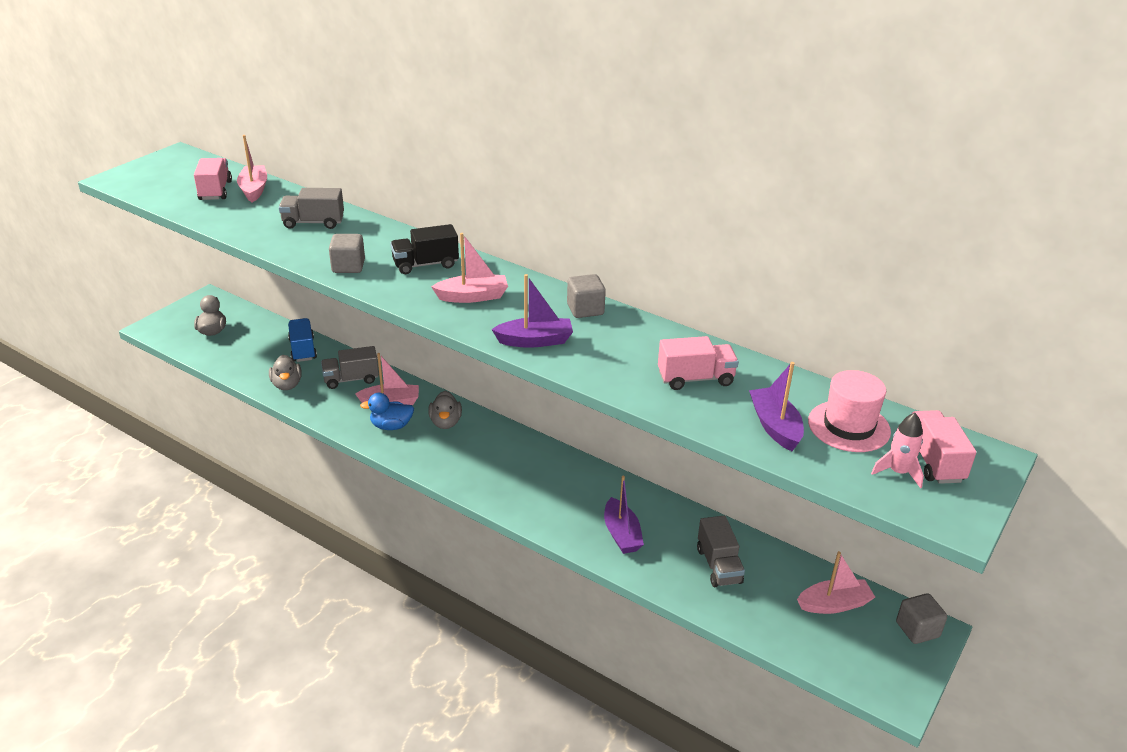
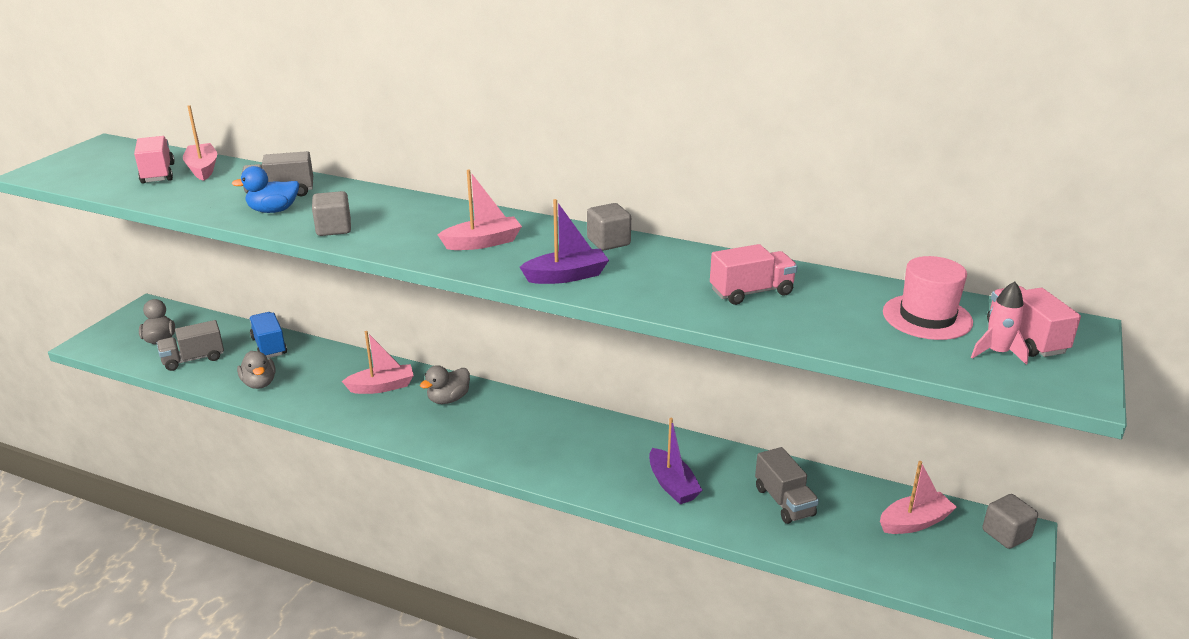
camera: 10 degrees left, 5 degrees down
grey truck [321,346,379,389] -> grey truck moved to [157,320,224,371]
blue duck [360,393,414,430] -> blue duck moved to [231,166,299,213]
black truck [390,224,459,274] -> none
grey duck [428,391,462,429] -> grey duck turned 60 degrees clockwise [420,365,470,404]
purple boat [749,362,804,451] -> none

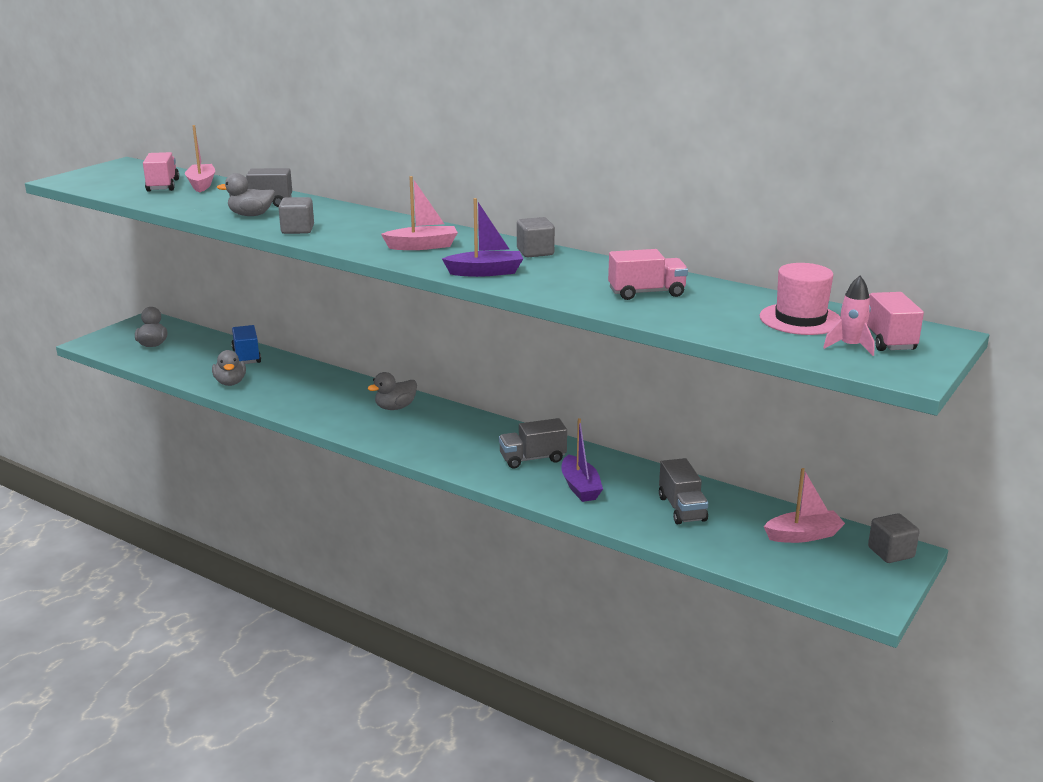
camera: 10 degrees right, 5 degrees down
grey truck [157,320,224,371] -> grey truck moved to [499,418,567,468]
blue duck [231,166,299,213] -> grey duck [217,173,275,216]
pink boat [342,331,414,394] -> none

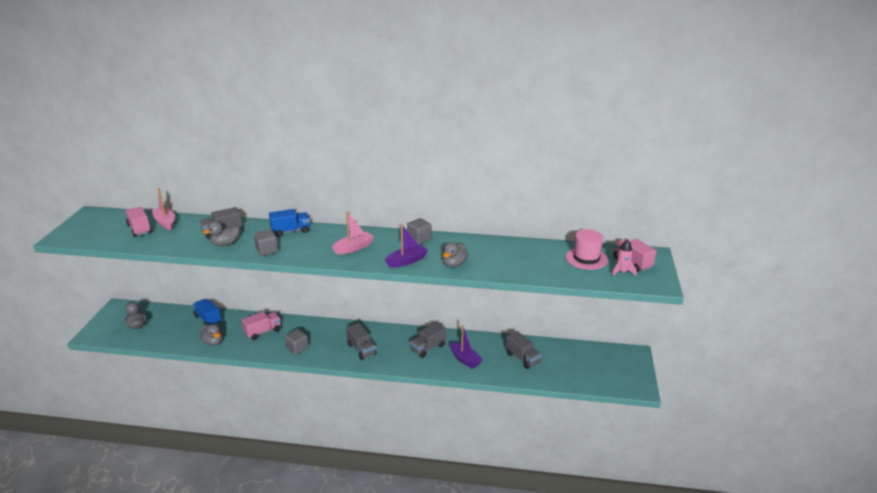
camera: 25 degrees left, 5 degrees up
grey duck [368,372,417,410] -> grey duck moved to [442,242,468,267]
pink truck [608,249,688,300] -> pink truck moved to [241,311,281,340]
pink boat [764,468,845,543] -> none
grey cube [868,513,920,563] -> grey cube moved to [285,329,309,355]
none -> blue truck [269,209,310,237]
none -> grey truck [346,323,377,360]

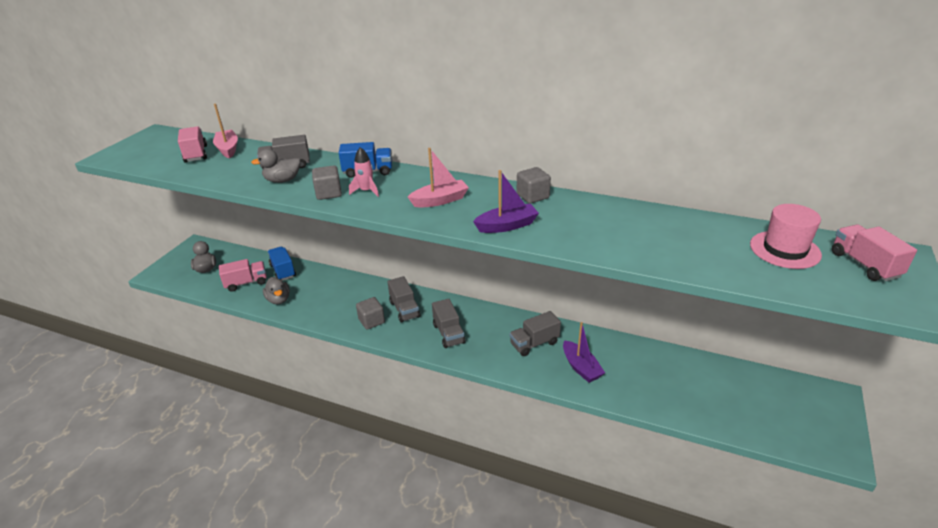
camera: 15 degrees right, 5 degrees up
pink truck [241,311,281,340] -> pink truck moved to [219,259,267,292]
grey duck [442,242,468,267] -> none
grey truck [506,331,542,369] -> grey truck moved to [387,276,420,323]
pink rocket [612,239,637,277] -> pink rocket moved to [349,147,379,197]

